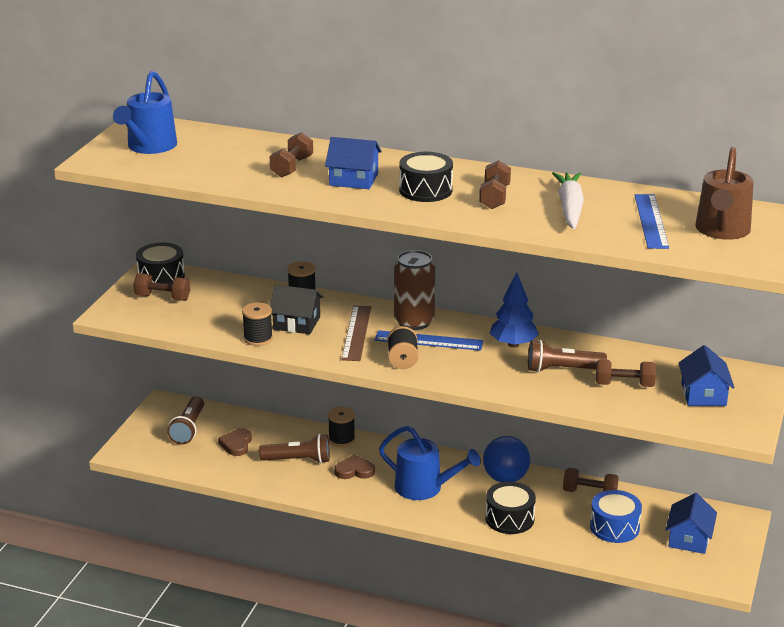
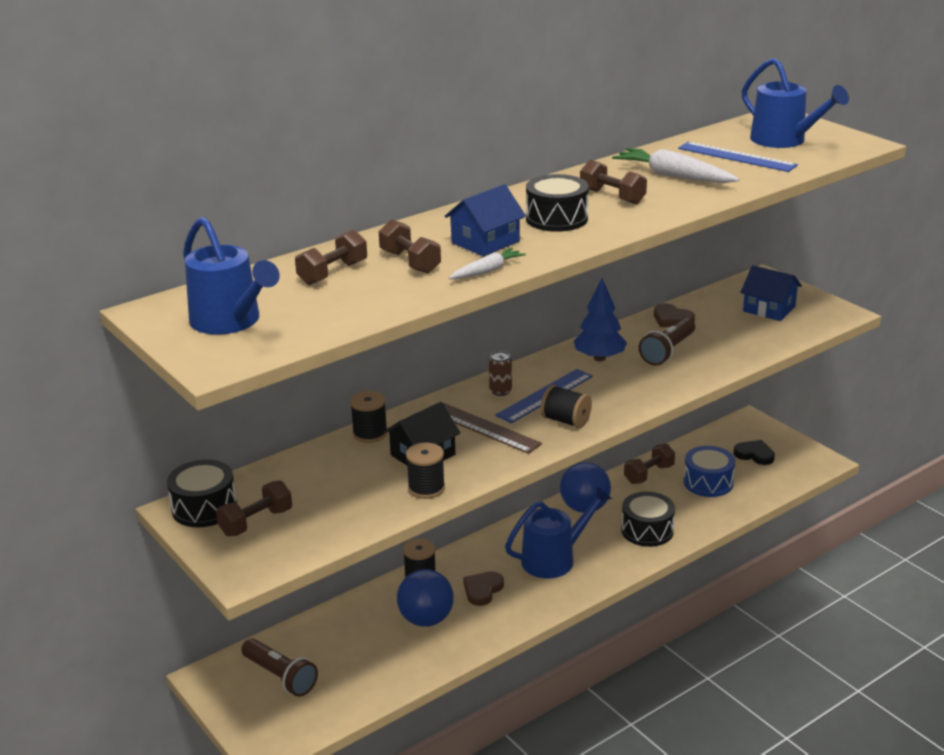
camera: 55 degrees left, 0 degrees up
brown heart [218,428,252,456] -> brown heart moved to [654,303,695,327]
brown flashlight [259,434,330,463] -> blue ball [397,569,454,627]
brown can [394,250,435,330] -> brown can [489,351,512,396], size x0.49
brown dumbbell [596,359,656,387] -> brown dumbbell moved to [295,230,367,285]
blue house [666,493,717,554] -> black heart [733,440,775,465]
brown watering can [695,147,754,240] -> blue watering can [742,58,849,148]
none -> white carrot [449,248,526,279]

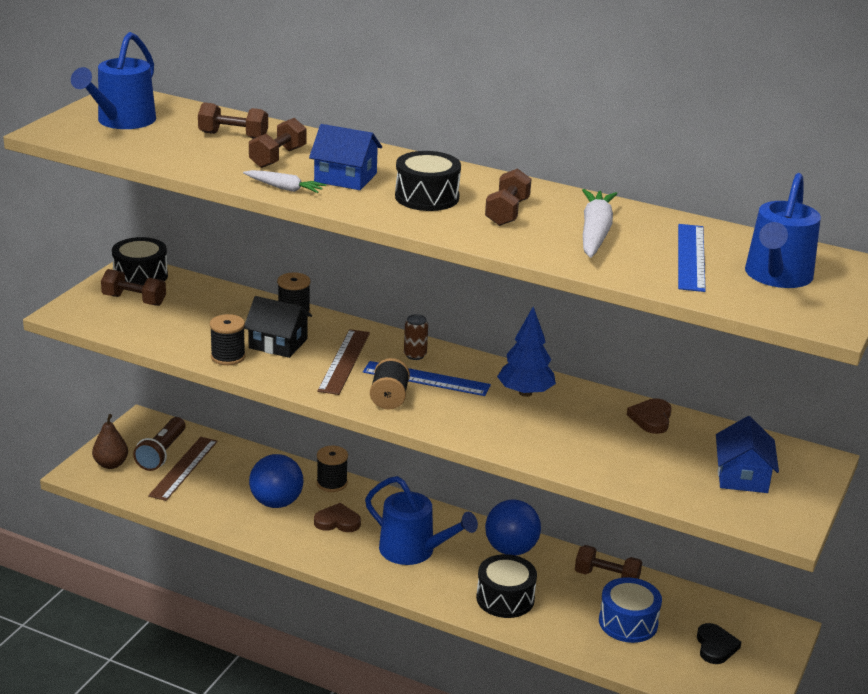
camera: 60 degrees right, 0 degrees up
brown flashlight [639,318,695,366] -> none
none -> brown pear [92,414,128,469]
none -> brown ruler [148,437,218,501]

